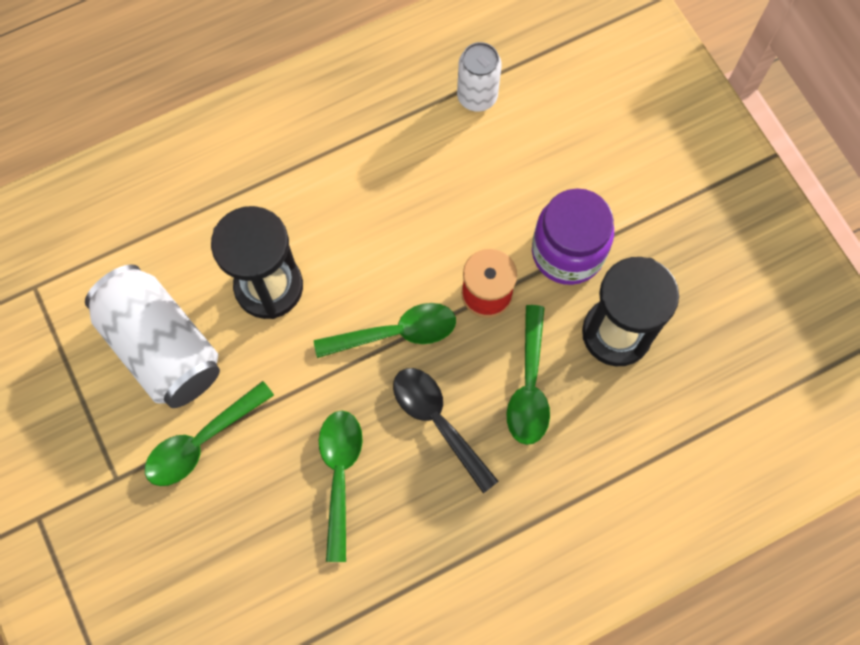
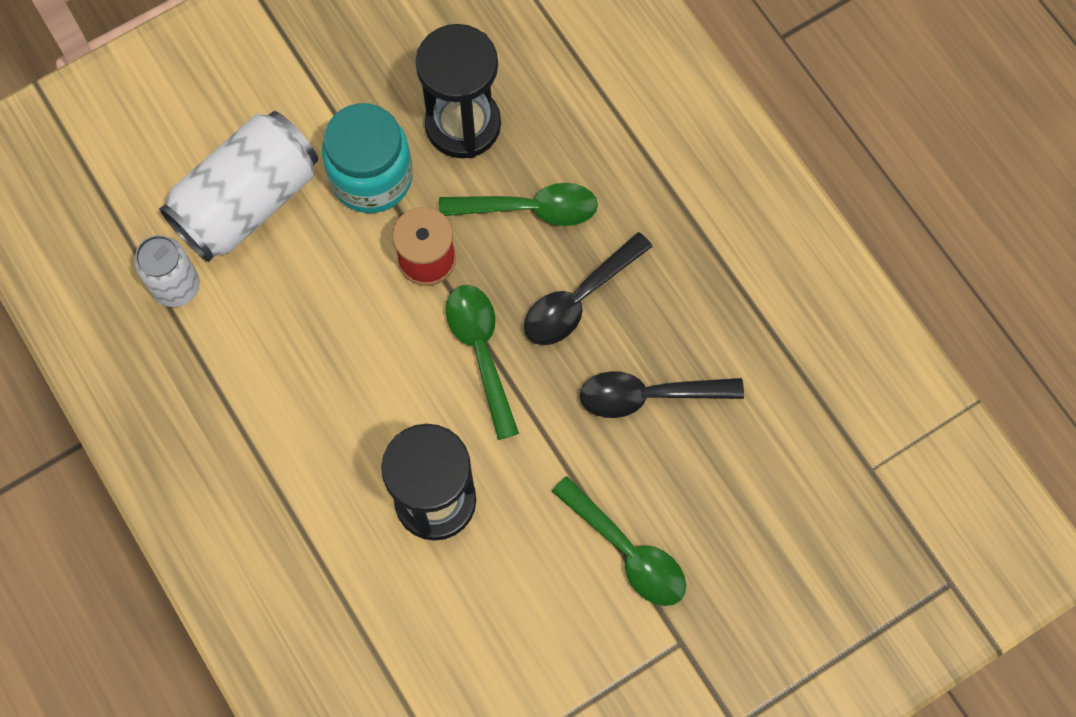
camera: 95 degrees left, 0 degrees up
white can [85,264,220,408] -> white can moved to [159,111,318,262]
green spoon [319,411,363,562] -> black spoon [580,371,744,418]
purple jar [532,188,614,285] -> turquoise jar [322,103,413,213]

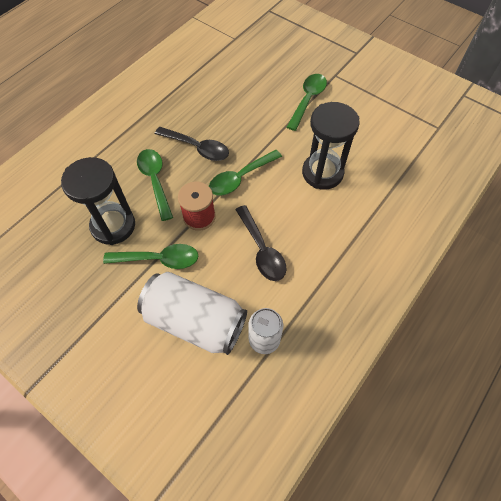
camera: 110 degrees left, 10 degrees down
turquoise jar [322,103,413,213] -> green spoon [103,244,198,269]
black spoon [580,371,744,418] -> black spoon moved to [235,205,287,281]

